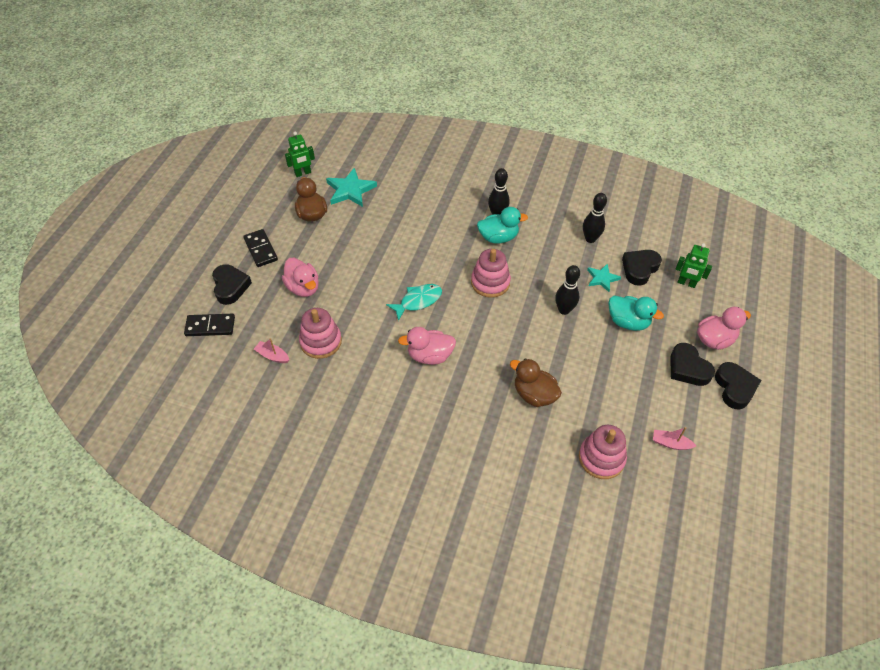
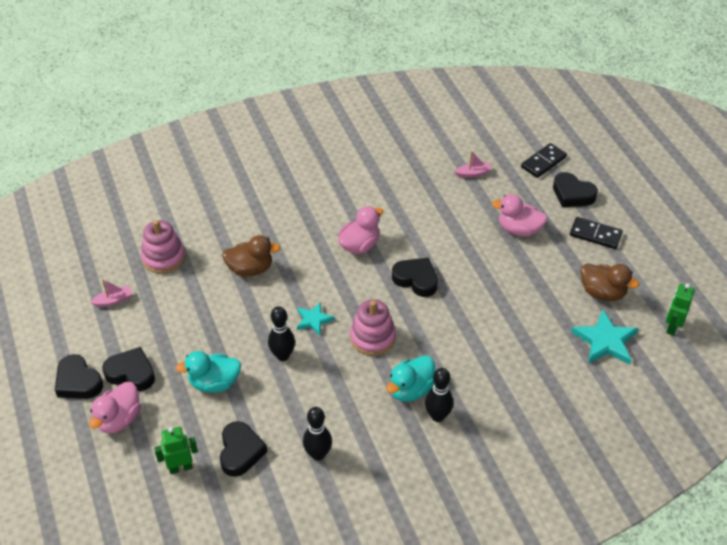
camera: 140 degrees right, 5 degrees down
pink stacking toy [299,308,342,359] -> none
turquoise fish [386,284,442,321] -> black heart [392,258,438,297]
turquoise star [587,263,621,292] -> turquoise star moved to [297,302,335,335]

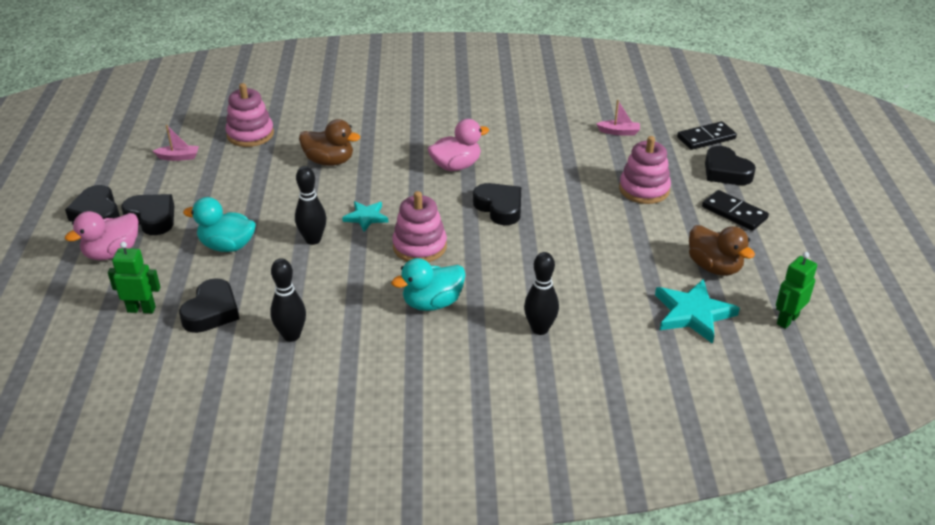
camera: 20 degrees right, 10 degrees down
black bowling pin [425,368,453,422] -> black bowling pin moved to [524,252,559,335]
pink duck [492,194,548,237] -> pink stacking toy [619,136,671,204]

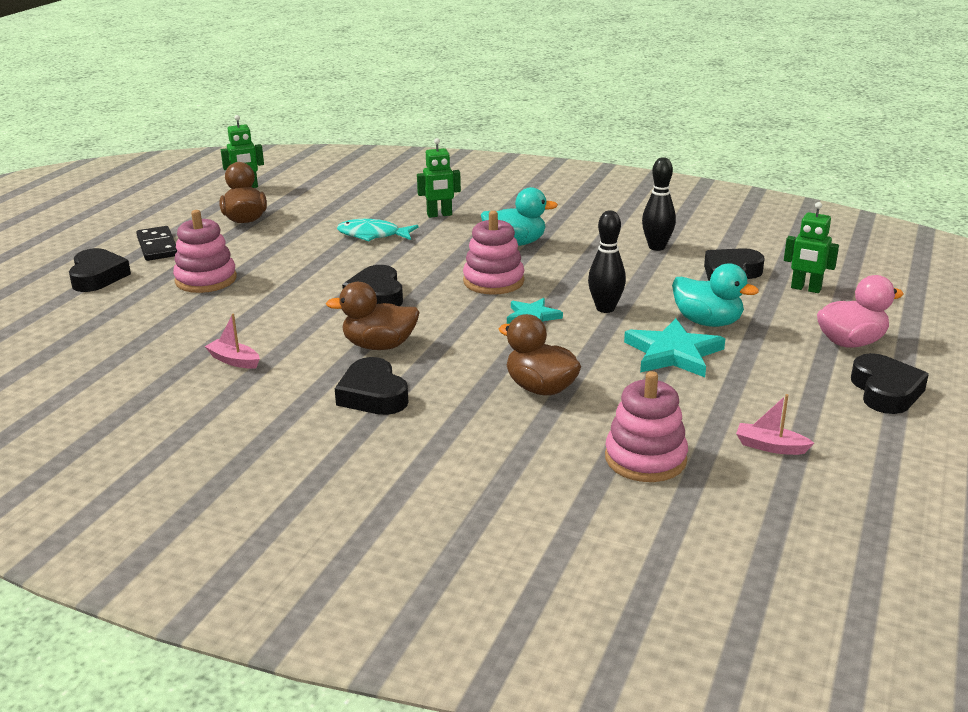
camera: 155 degrees left, 10 degrees down
black heart [121,194,174,235] -> black heart moved to [335,357,408,415]
pink duck [428,119,489,171] -> brown duck [326,282,420,350]
black bowling pin [524,252,559,335] -> green robot [417,138,461,218]
pink boat [596,100,640,135] -> pink boat moved to [205,313,260,369]
turquoise star [655,279,740,344] -> turquoise star moved to [624,318,725,377]
black domino [677,121,737,150] -> none
none -> turquoise fish [337,219,419,241]

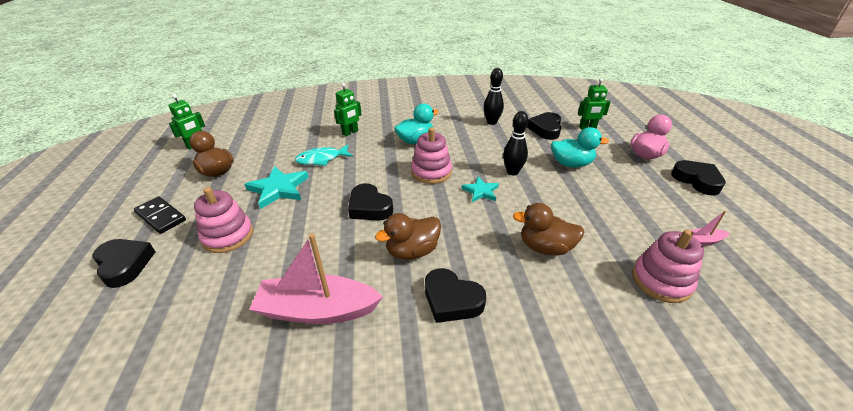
camera: 30 degrees left, 10 degrees up
pink boat [205,313,260,369] -> pink boat [249,233,383,324], size x2.26
turquoise star [624,318,725,377] -> turquoise star moved to [245,166,309,209]

